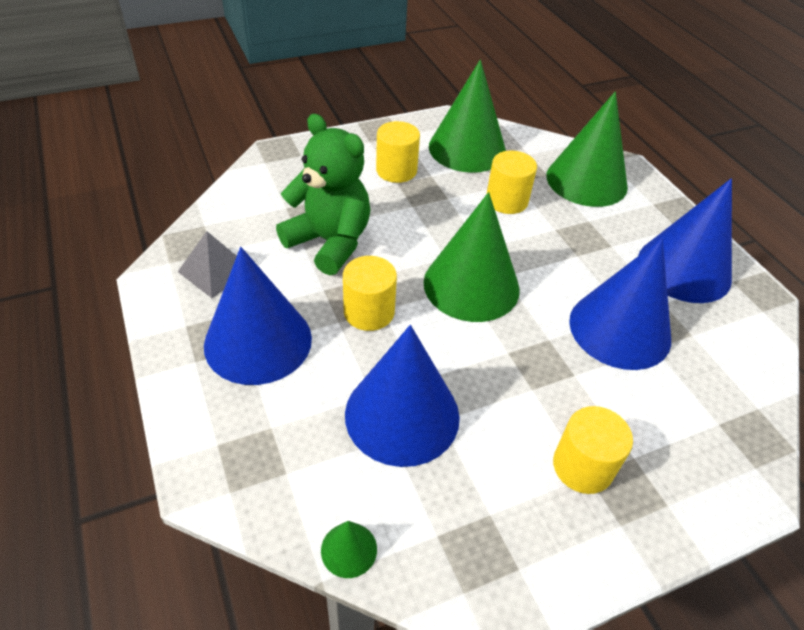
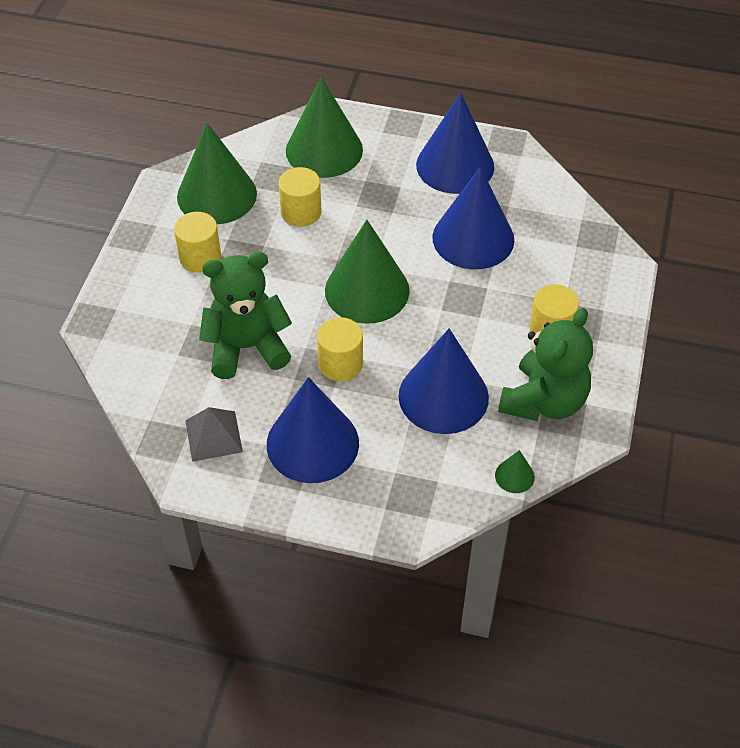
camera: 50 degrees left, 5 degrees up
none -> green teddy bear [498,308,593,421]

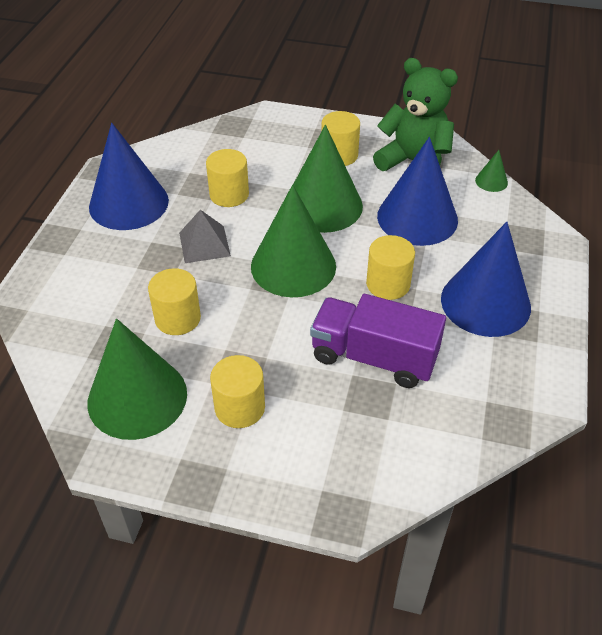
camera: 90 degrees left, 5 degrees down
grey pyramid [185,407,243,462] -> grey pyramid moved to [179,210,231,263]
green teddy bear [199,252,292,379] -> purple truck [310,294,446,388]
green cone [286,77,363,178] -> green cone moved to [293,125,363,233]
blue cone [432,166,514,269] -> yellow cylinder [206,149,249,207]

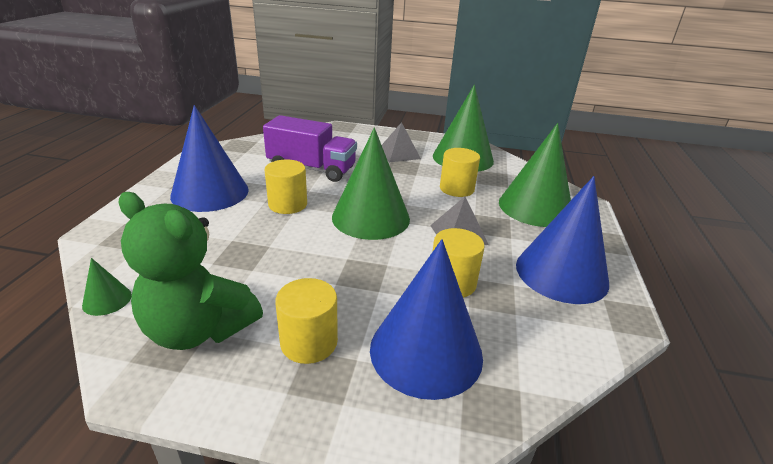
camera: 175 degrees right, 15 degrees down
yellow cylinder [210,355,265,428] -> grey pyramid [382,122,421,162]
green cone [293,125,363,233] -> green cone moved to [499,123,571,227]
blue cone [377,137,458,246] -> blue cone moved to [370,239,483,400]

